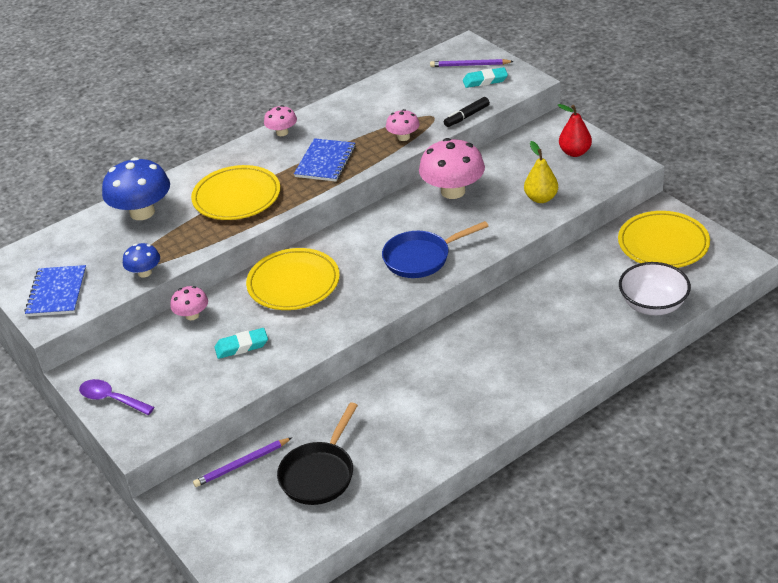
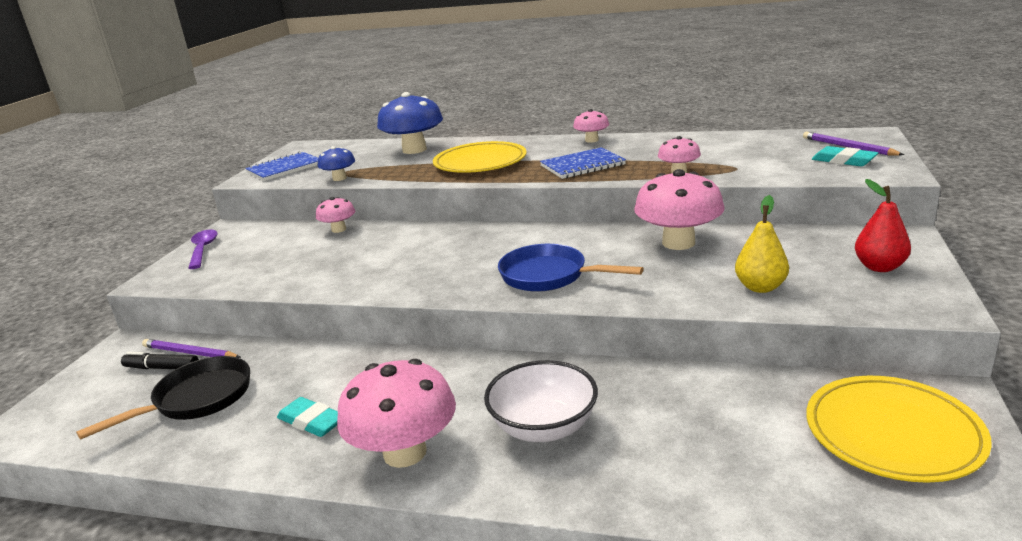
camera: 50 degrees right, 15 degrees down
turquoise eraser [214,328,268,359] -> turquoise eraser moved to [277,397,338,437]
yellow plate [246,248,340,310] -> none
black pan [277,402,358,505] -> black pan turned 150 degrees clockwise [76,356,250,439]
black marker [444,97,490,127] -> black marker moved to [121,352,199,369]
white bowl [619,262,691,315] -> white bowl moved to [484,360,598,442]
none -> pink mushroom [337,359,456,468]

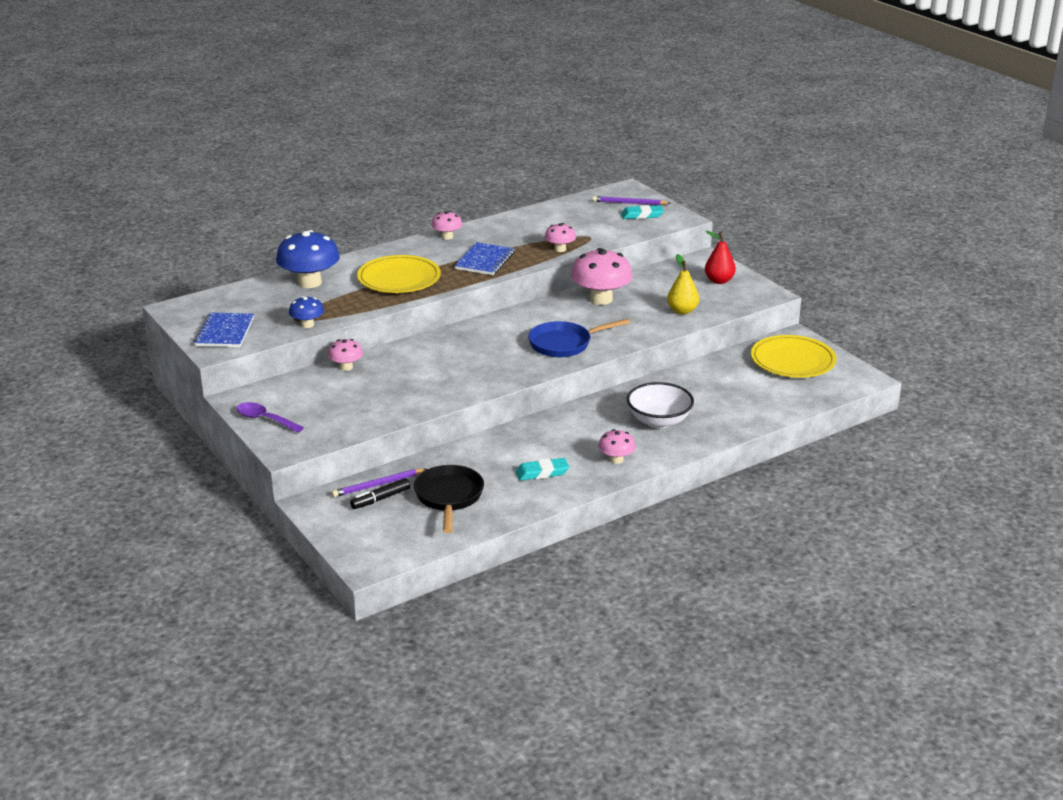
camera: 50 degrees left, 5 degrees up
pink mushroom [337,359,456,468] -> pink mushroom [598,429,636,464], size x0.53

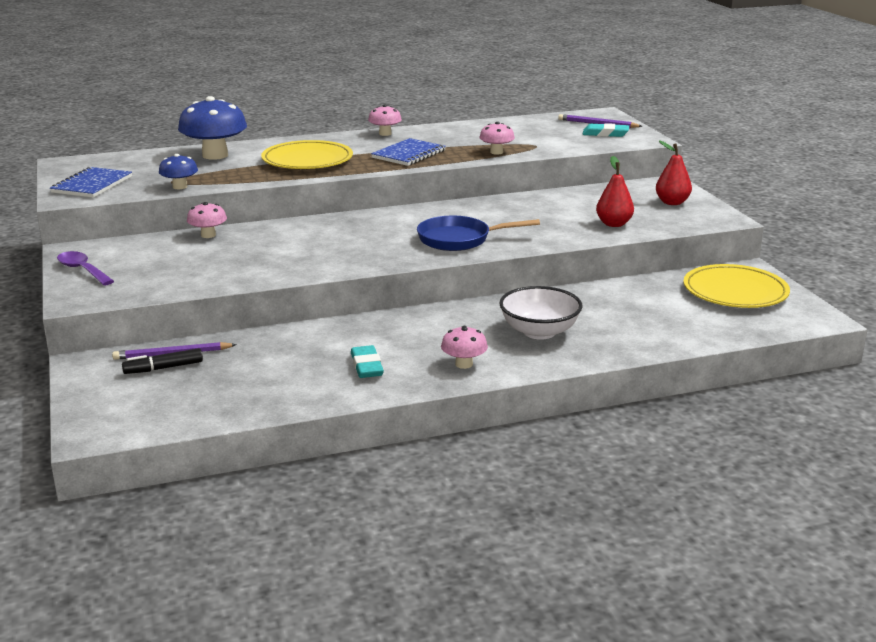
camera: 15 degrees right, 5 degrees down
black pan [414,465,484,533] -> none
turquoise eraser [516,458,569,481] -> turquoise eraser turned 75 degrees clockwise [351,345,384,378]
pink mushroom [571,248,633,305] -> none
yellow pear [667,254,699,314] -> red pear [596,156,634,227]

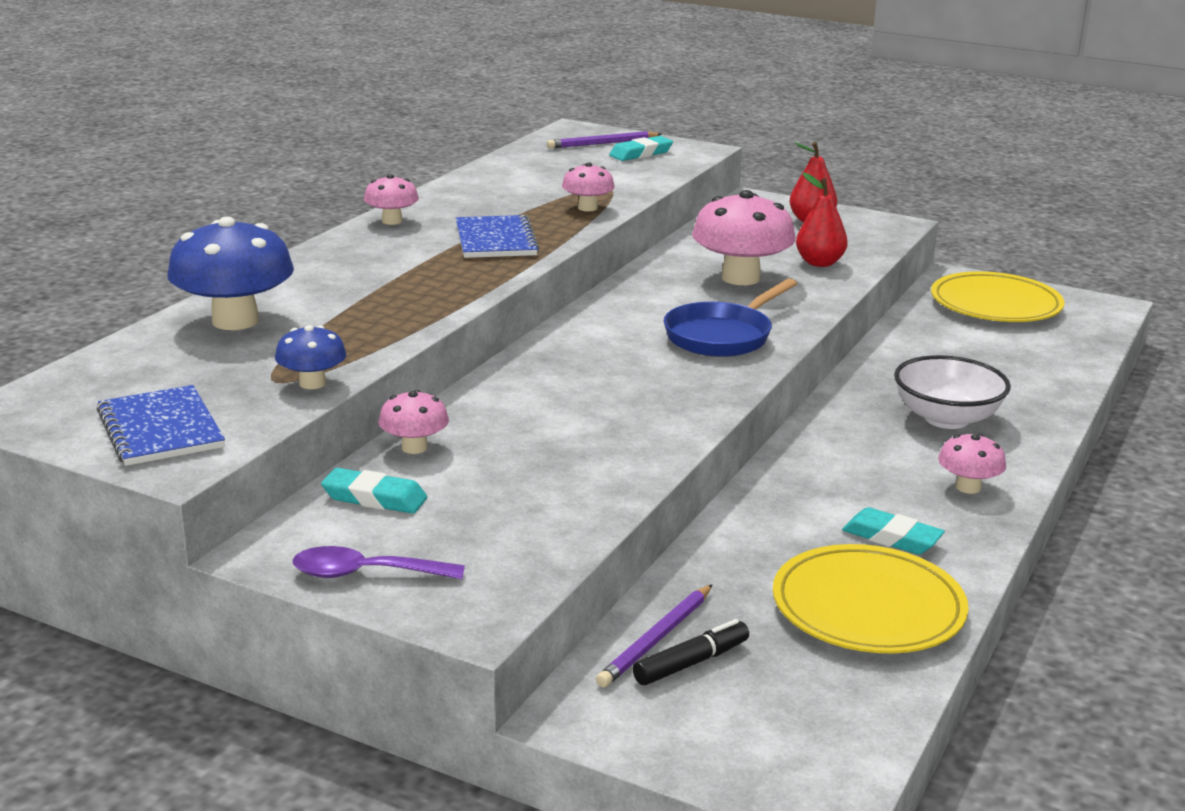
camera: 45 degrees left, 0 degrees up
black marker [122,348,203,374] -> black marker turned 150 degrees counterclockwise [633,619,749,685]
yellow plate [261,140,353,169] -> yellow plate moved to [773,544,969,654]
none -> turquoise eraser [321,468,427,514]
none -> pink mushroom [692,190,796,285]

